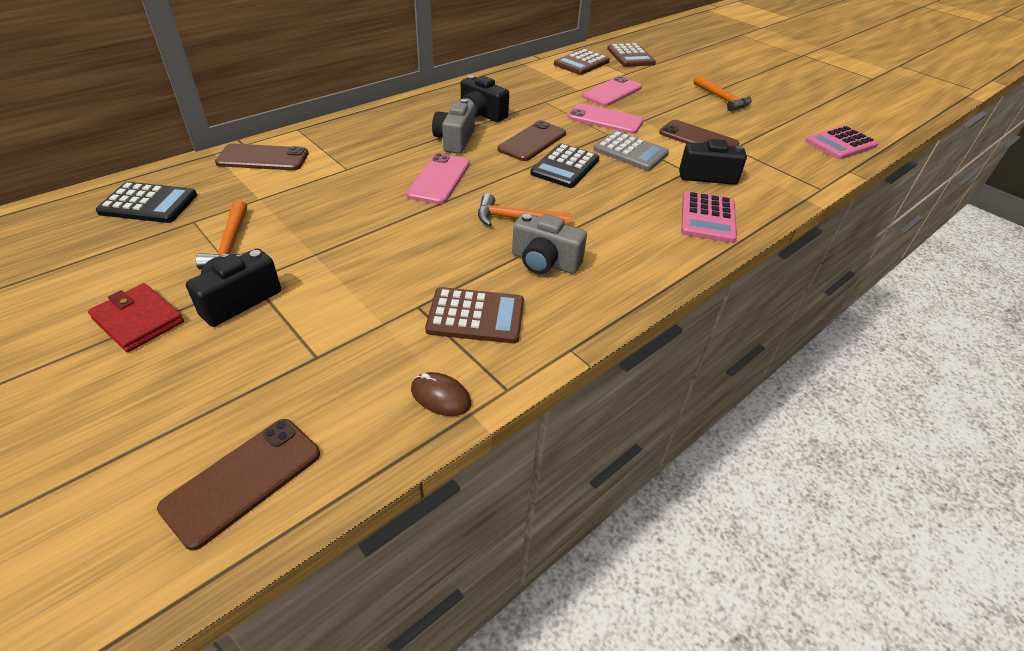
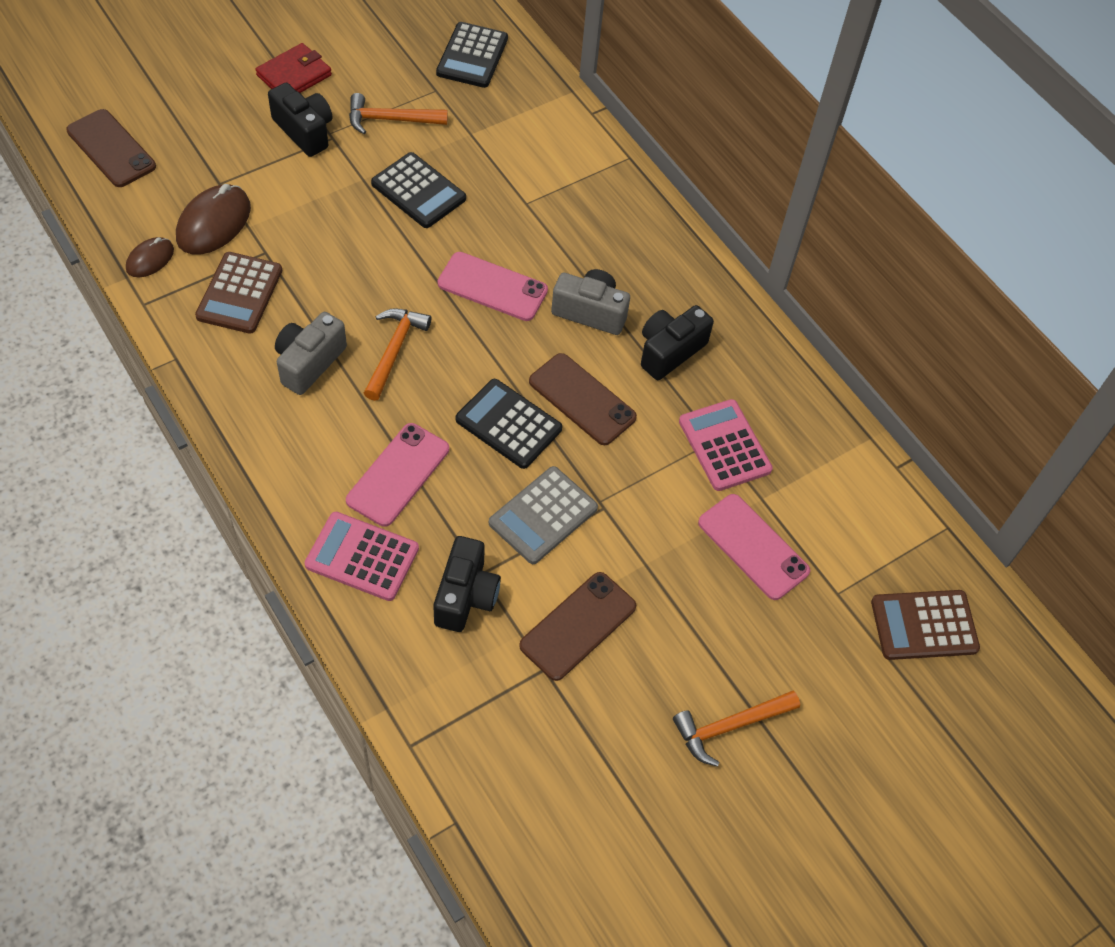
camera: 95 degrees right, 15 degrees up
brown phone [215,144,308,170] -> none
brown calculator [554,49,610,75] -> none
pink phone [568,103,644,134] -> pink phone moved to [346,423,449,527]
pink calculator [805,125,878,159] -> pink calculator moved to [679,399,773,491]
none -> brown mouse [176,184,251,254]
none -> black calculator [371,152,466,228]

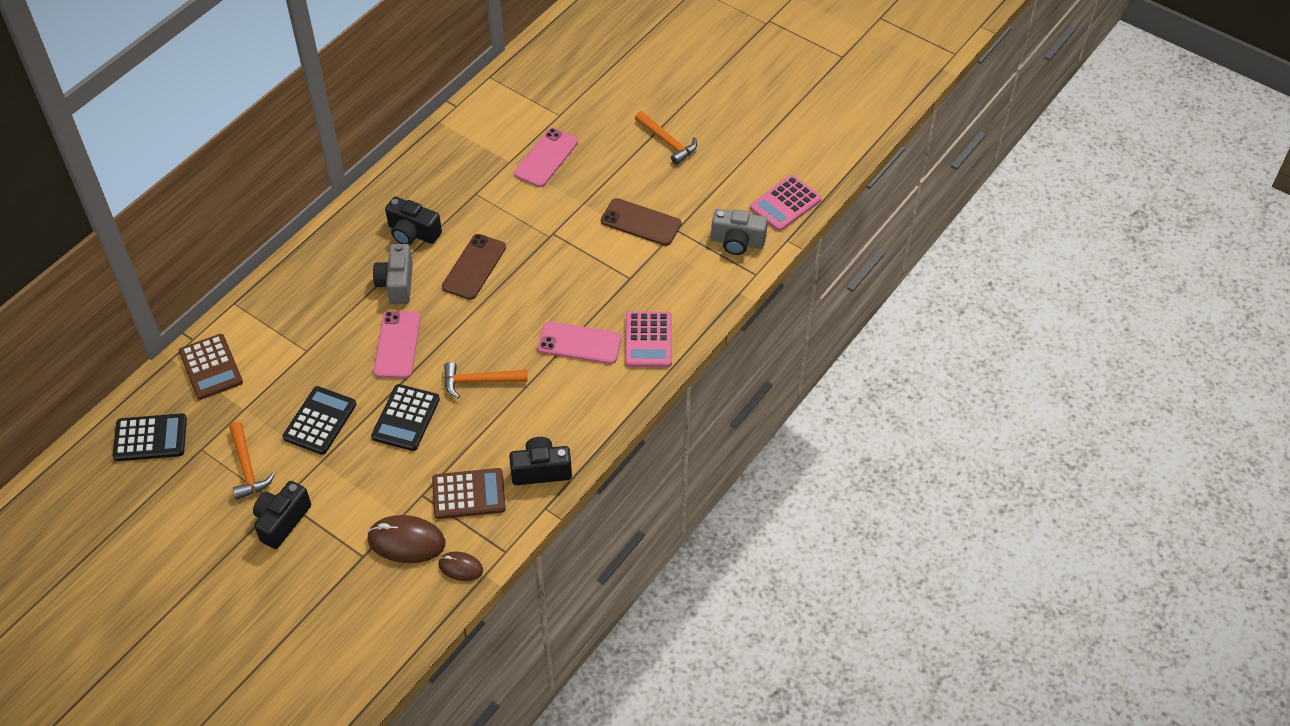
camera: 105 degrees left, 5 degrees down
brown phone [66,109,156,187] -> none
red wallet [256,43,332,93] -> none
grey camera [275,312,347,395] -> grey camera moved to [711,209,768,255]
black camera [434,536,501,632] -> black camera moved to [509,437,572,485]
black calculator [456,379,562,469] -> black calculator moved to [371,384,440,451]
grey calculator [489,466,598,564] -> none
pink calculator [679,399,773,491] -> pink calculator moved to [750,175,822,231]
brown calculator [871,590,980,660] -> brown calculator moved to [179,334,243,400]

